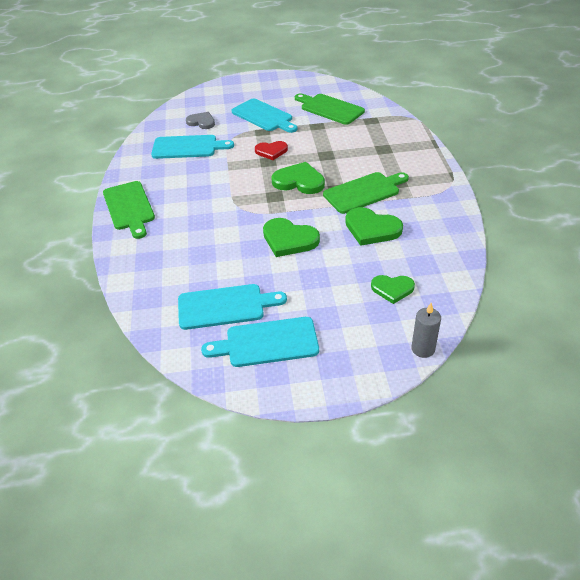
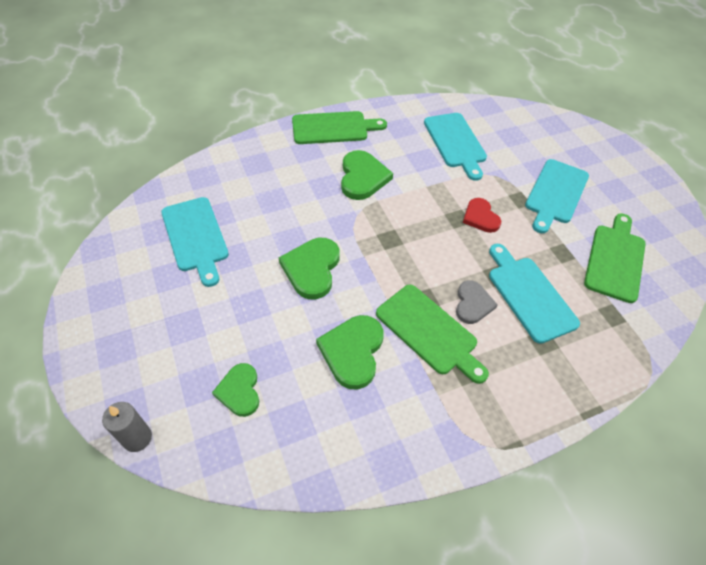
camera: 70 degrees right, 10 degrees up
green cutting board [103,181,155,239] -> green cutting board turned 150 degrees counterclockwise [292,111,387,144]
grey heart [186,112,215,129] -> grey heart moved to [456,281,498,324]
turquoise cutting board [201,317,319,367] -> turquoise cutting board moved to [489,244,580,344]
green heart [271,162,325,194] -> green heart moved to [341,150,393,200]

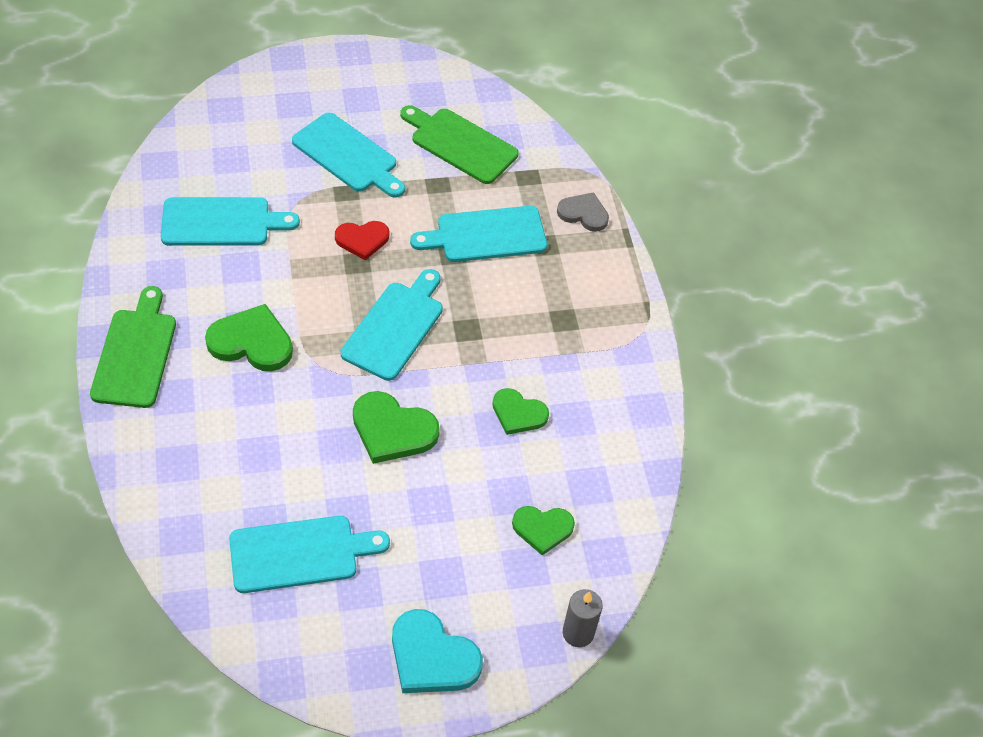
camera: 80 degrees left, 0 degrees up
green heart [316,315,384,390] -> green heart [492,388,549,435], size x0.66
green cutting board [376,285,489,384] -> none
grey heart [456,281,498,324] -> grey heart moved to [557,192,609,232]
none -> turquoise cutting board [341,269,443,381]
none -> turquoise heart [392,609,483,693]

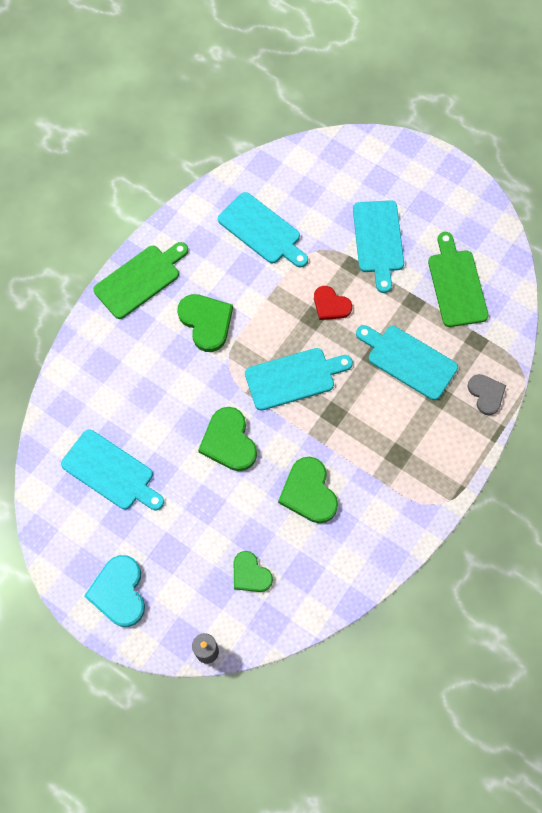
camera: 50 degrees right, 15 degrees up
green heart [492,388,549,435] -> green heart [278,457,338,523], size x1.52

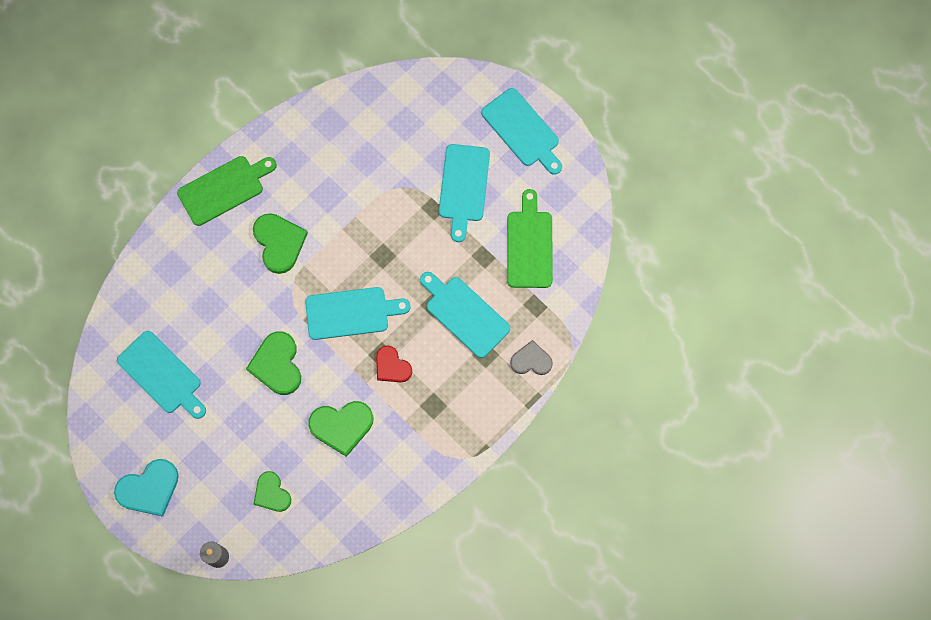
camera: 10 degrees right, 5 degrees up
turquoise heart [84,555,145,627] -> turquoise heart turned 120 degrees counterclockwise [114,459,179,517]
turquoise cutting board [218,192,308,268] -> turquoise cutting board moved to [481,88,562,175]
green heart [278,457,338,523] -> green heart turned 90 degrees counterclockwise [308,401,374,457]
red heart [314,286,352,320] -> red heart moved to [376,345,412,382]
grey heart [468,374,506,415] -> grey heart turned 75 degrees counterclockwise [510,340,553,375]

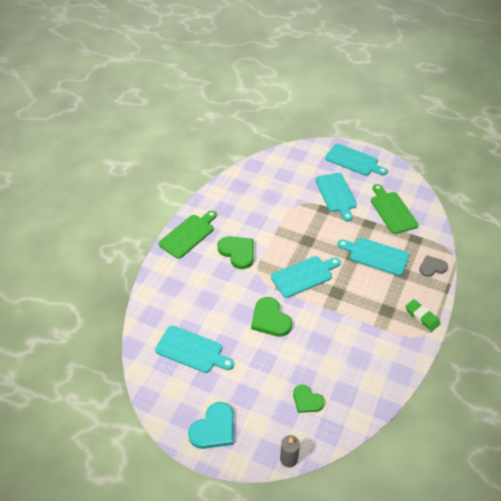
camera: 20 degrees left, 25 degrees down
green heart [308,401,374,457] -> none
red heart [376,345,412,382] -> none
none -> green eraser [405,299,440,331]

